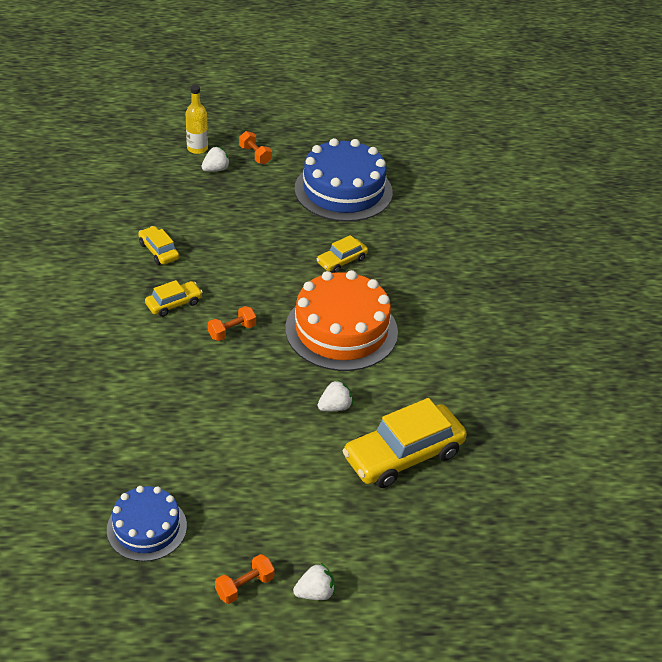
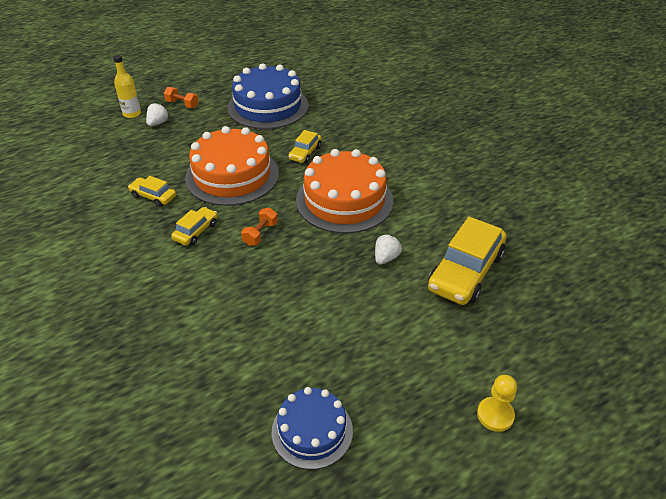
camera: 25 degrees left, 0 degrees up
orange dumbbell [215,554,275,604] -> none
white strawberry [293,563,335,600] -> yellow pawn [477,375,517,432]
none -> orange cake [185,126,279,206]

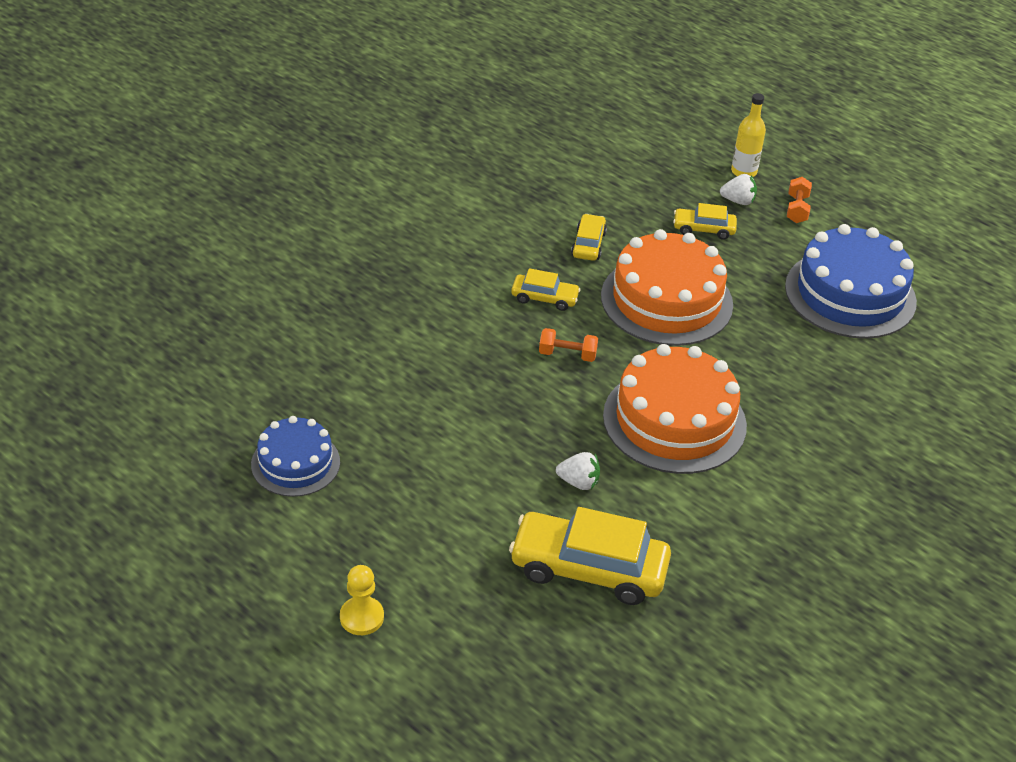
camera: 70 degrees right, 0 degrees up
yellow car [288,130,321,163] -> yellow car moved to [673,203,737,240]

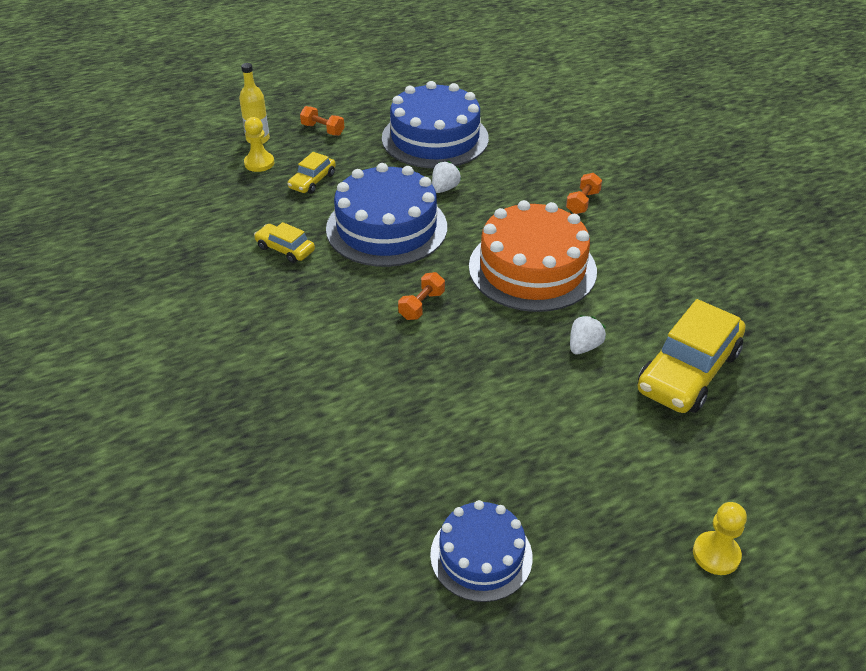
camera: 65 degrees left, 0 degrees up
yellow car [511,268,581,311] -> none
orange cake [601,229,733,346] -> blue cake [326,163,447,267]
white strawberry [720,174,757,205] -> white strawberry moved to [432,161,461,193]
none -> yellow pawn [244,117,274,172]
none -> orange dumbbell [566,173,602,214]

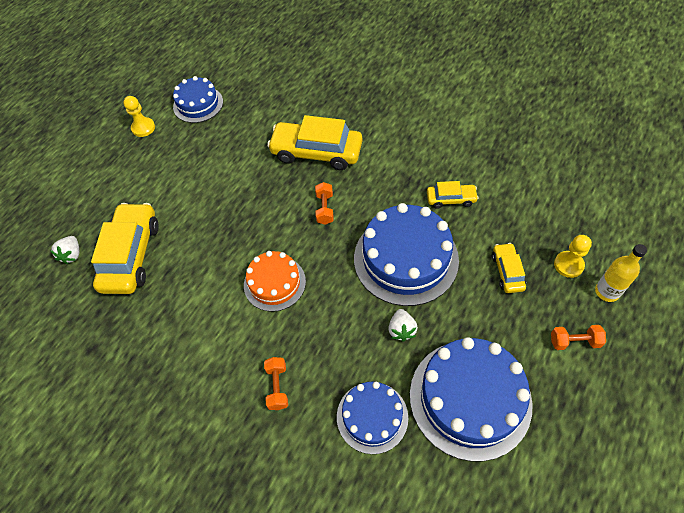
camera: 150 degrees right, 15 degrees up
orange cake [469,200,597,312] -> orange cake [244,251,306,312], size x0.59
white strawberry [570,315,606,354] -> white strawberry moved to [50,236,79,264]
yellow pawn [693,502,747,575] -> yellow pawn moved to [123,96,155,137]
none -> yellow car [267,115,362,170]
none -> blue cake [337,382,408,454]

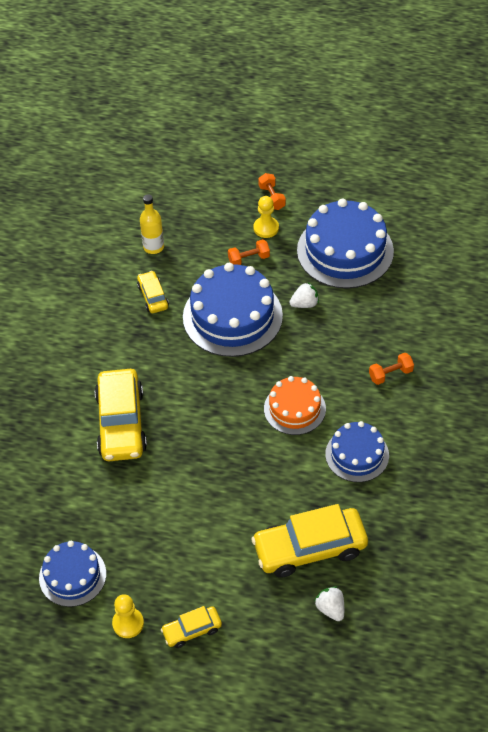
camera: 110 degrees left, 5 degrees down
white strawberry [50,236,79,264] -> white strawberry turned 105 degrees counterclockwise [315,586,344,621]
orange dumbbell [315,182,334,225] -> orange dumbbell moved to [228,239,270,265]
blue cake [337,382,408,454] -> blue cake moved to [325,421,389,482]
yellow car [492,243,526,293] -> yellow car moved to [161,606,222,648]
yellow pawn [554,235,592,278] -> yellow pawn moved to [253,196,279,238]
yellow bottle [595,244,647,302] -> yellow bottle moved to [140,195,164,254]

